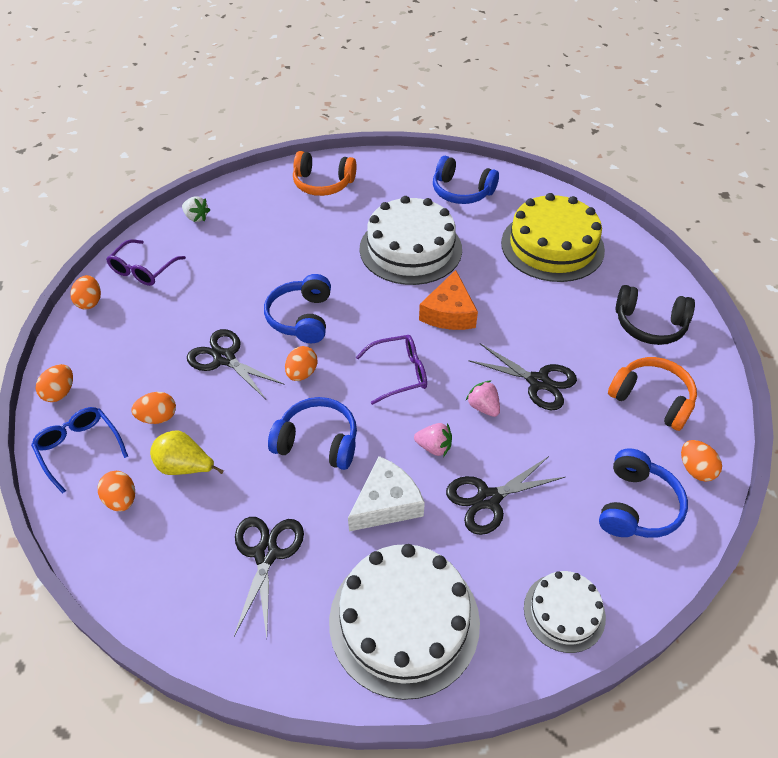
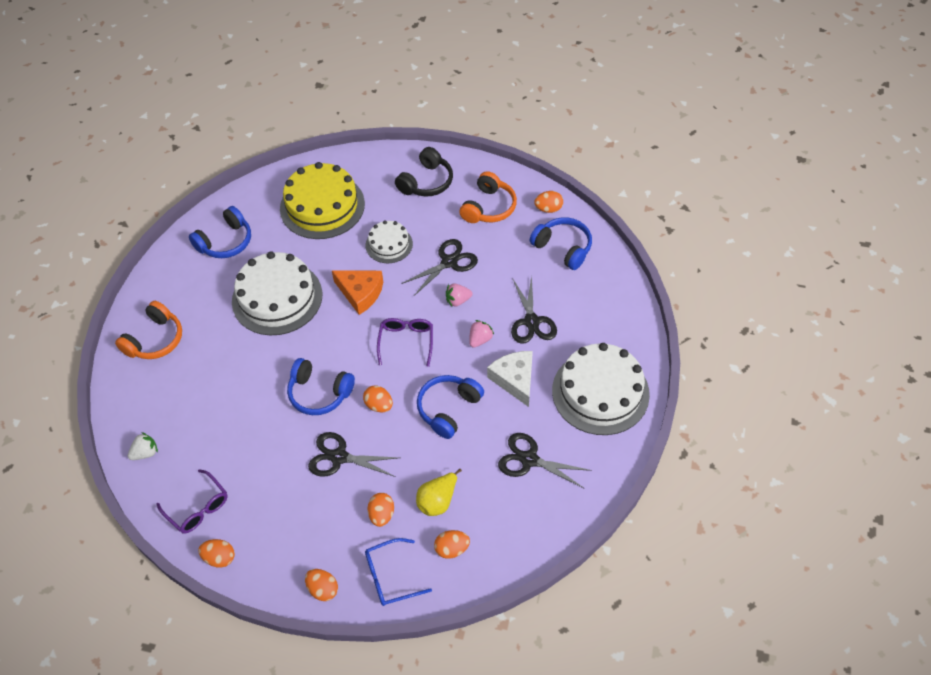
camera: 70 degrees left, 5 degrees up
black scissors [187,329,285,399] -> black scissors turned 45 degrees clockwise [308,432,399,477]
white cake [524,571,606,653] -> white cake moved to [366,220,413,263]
orange headphones [608,357,697,431] -> orange headphones turned 150 degrees clockwise [459,171,517,223]

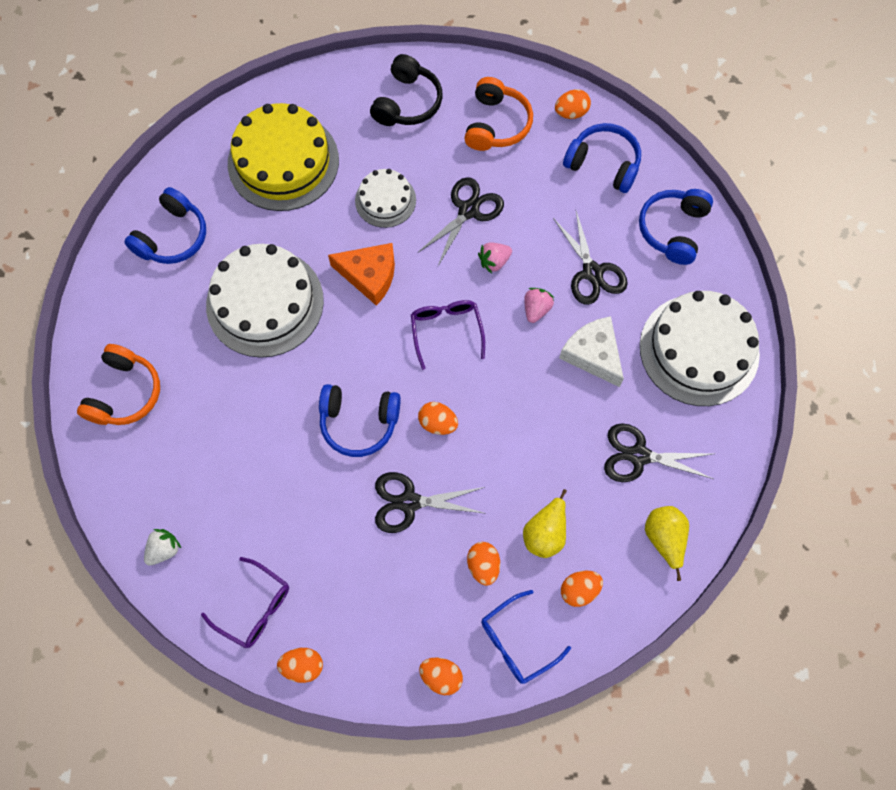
camera: 15 degrees left, 15 degrees up
blue headphones [417,375,484,439] -> blue headphones moved to [639,189,713,265]
none -> yellow pear [645,506,689,581]

